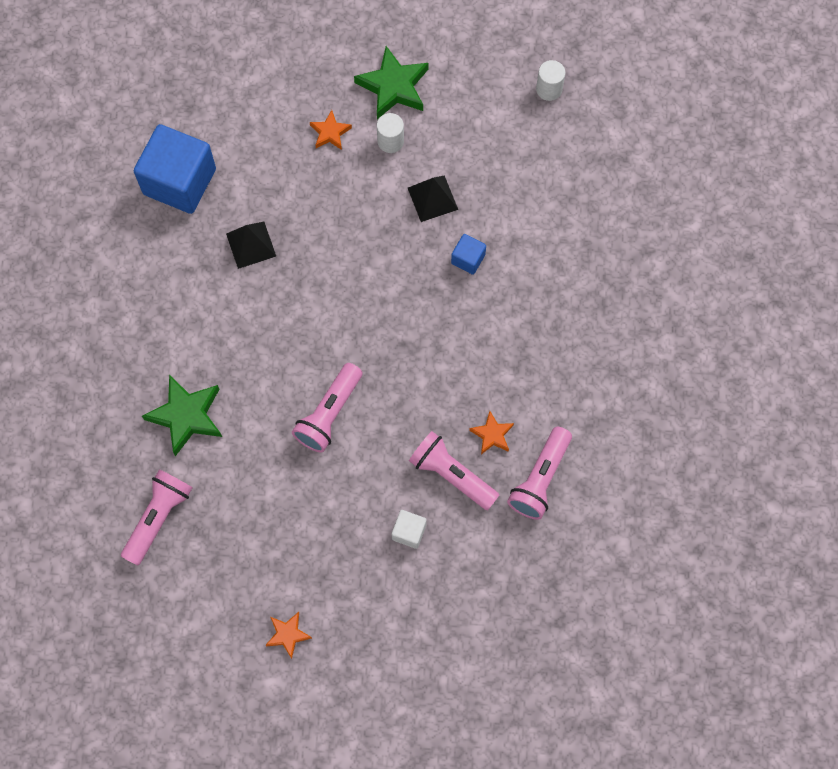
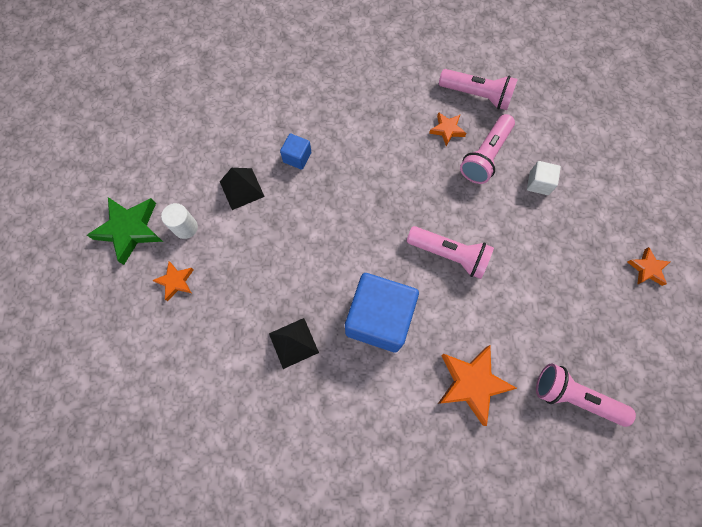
camera: 95 degrees left, 0 degrees up
blue cube [134,124,216,214] -> blue cube moved to [345,273,419,352]
green star [142,375,222,456] -> orange star [438,345,518,426]
white cylinder [536,60,565,101] -> none

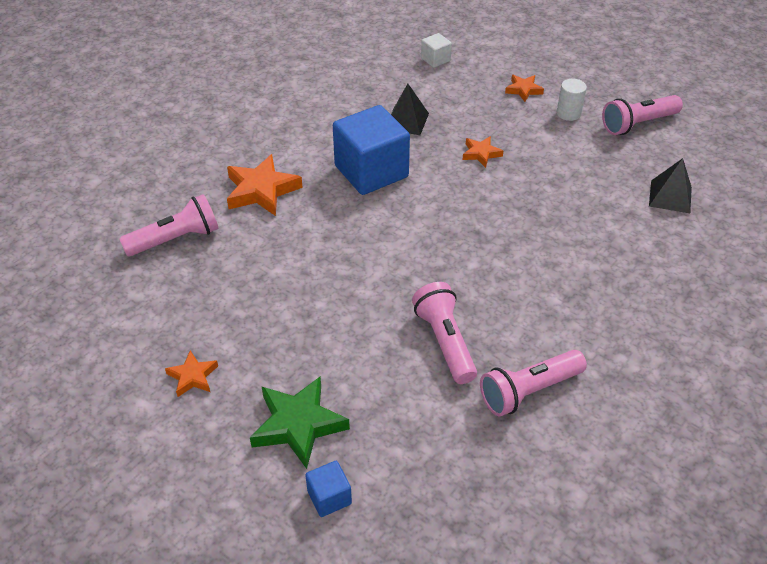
camera: 130 degrees right, 25 degrees down
green star [87,197,163,265] -> green star moved to [250,377,350,469]
black pyramid [220,168,265,210] -> black pyramid moved to [649,158,692,213]
blue cube [280,133,311,170] -> blue cube moved to [305,461,352,517]
pink flashlight [407,226,494,279] -> pink flashlight moved to [602,95,683,135]
orange star [429,112,467,146] -> orange star moved to [462,136,503,168]
white cube [527,161,561,195] -> white cube moved to [421,33,452,68]

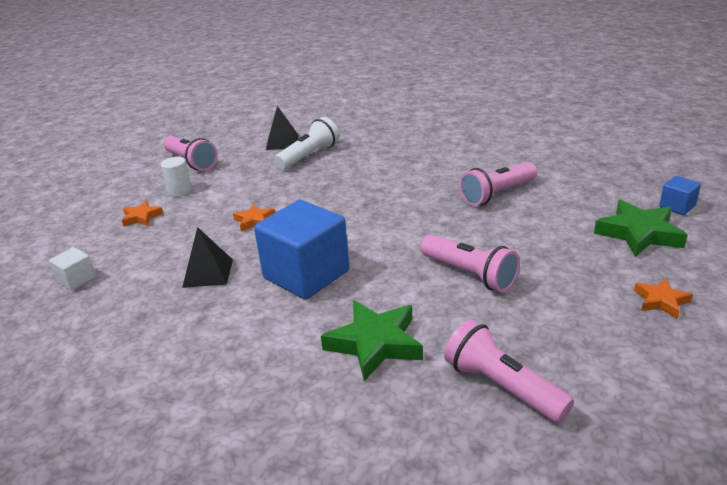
camera: 105 degrees left, 15 degrees down
orange star [227,154,303,216] -> green star [321,300,423,381]
pink flashlight [480,350,587,417] -> pink flashlight moved to [420,235,520,292]
none -> white flashlight [274,117,339,170]

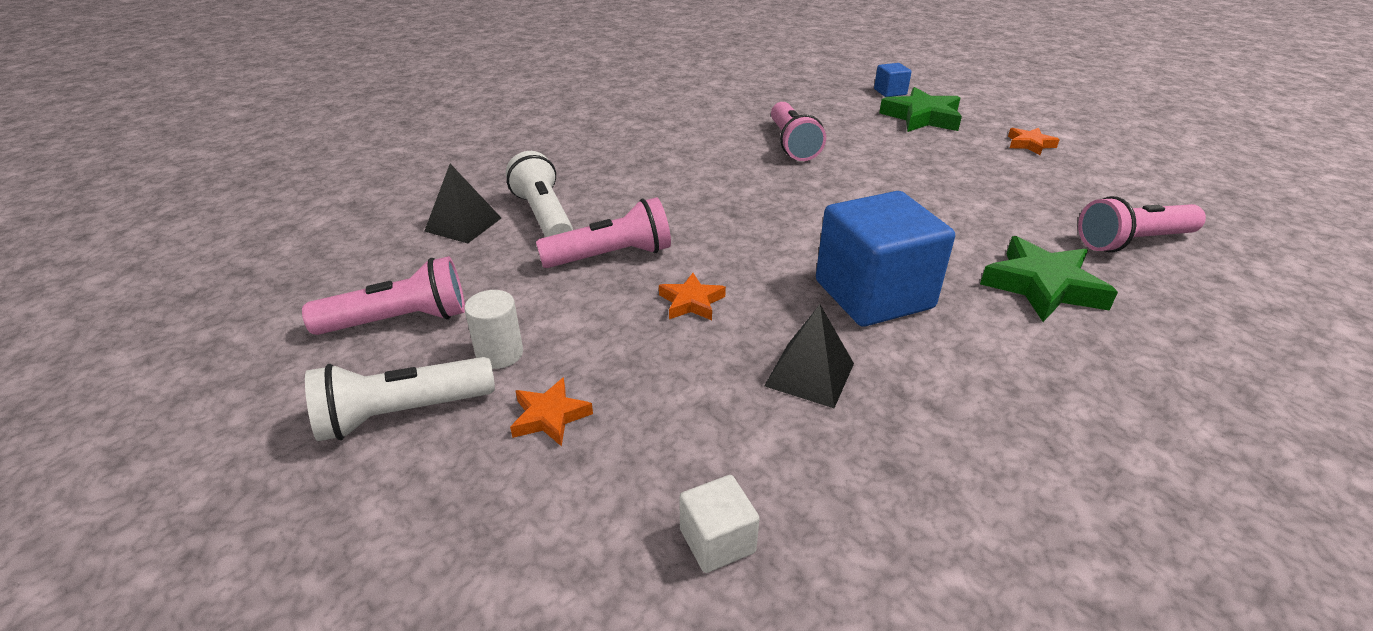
camera: 65 degrees left, 5 degrees up
pink flashlight [420,235,520,292] -> pink flashlight moved to [536,197,671,268]
none -> white flashlight [305,357,495,441]

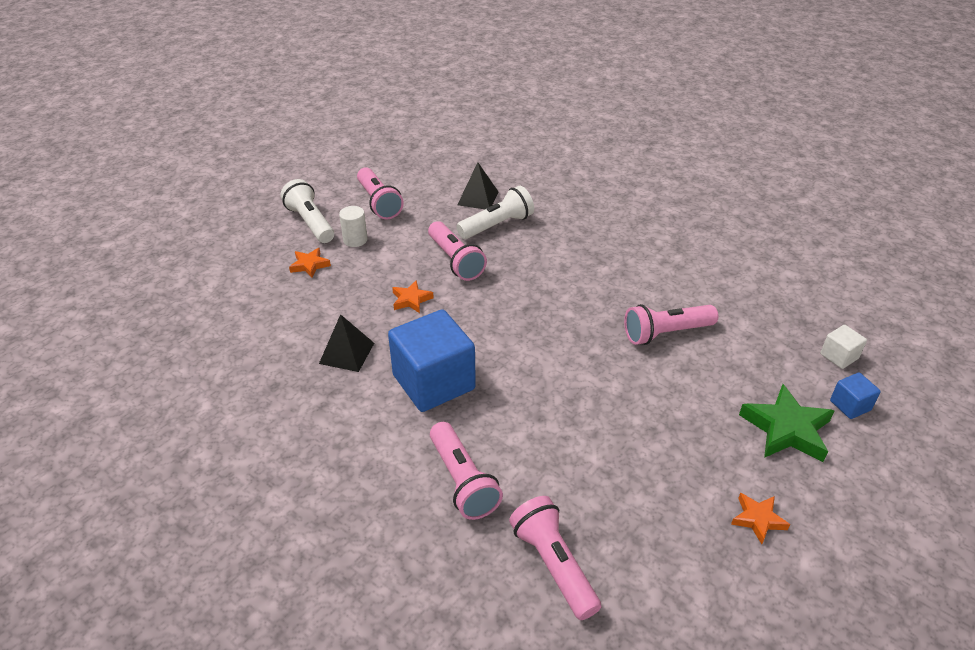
camera: 80 degrees right, 5 degrees up
white cube [679,475,760,573] -> white cube moved to [820,325,867,369]
green star [980,236,1118,322] -> pink flashlight [430,422,503,520]

